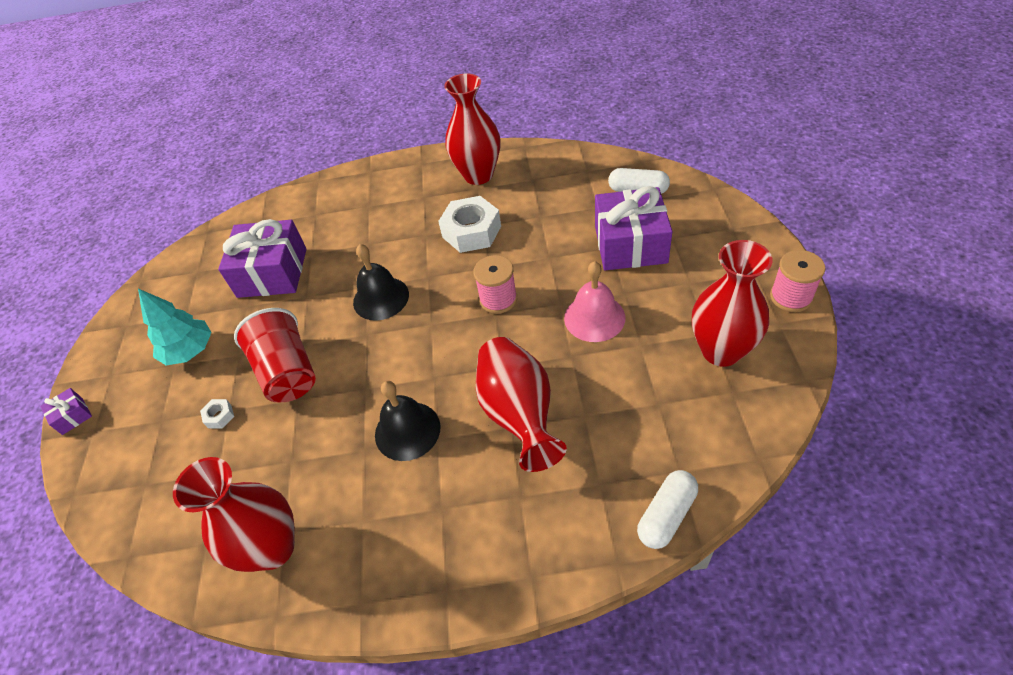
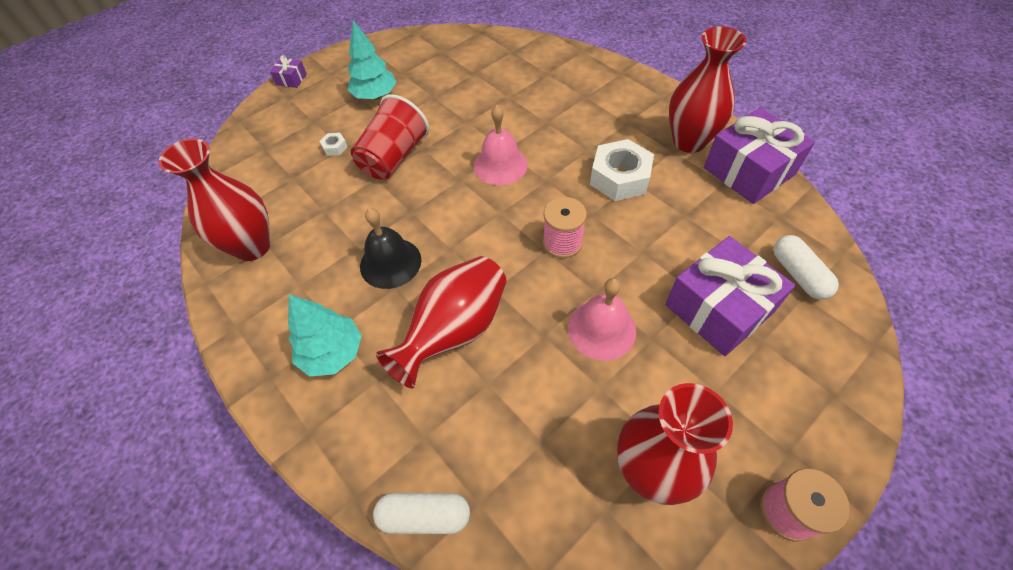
camera: 50 degrees right, 5 degrees up
purple gift [218,219,306,298] -> purple gift moved to [704,108,815,204]
black bell [353,244,409,321] -> pink bell [474,105,528,185]
none -> turquoise tree [288,294,362,377]

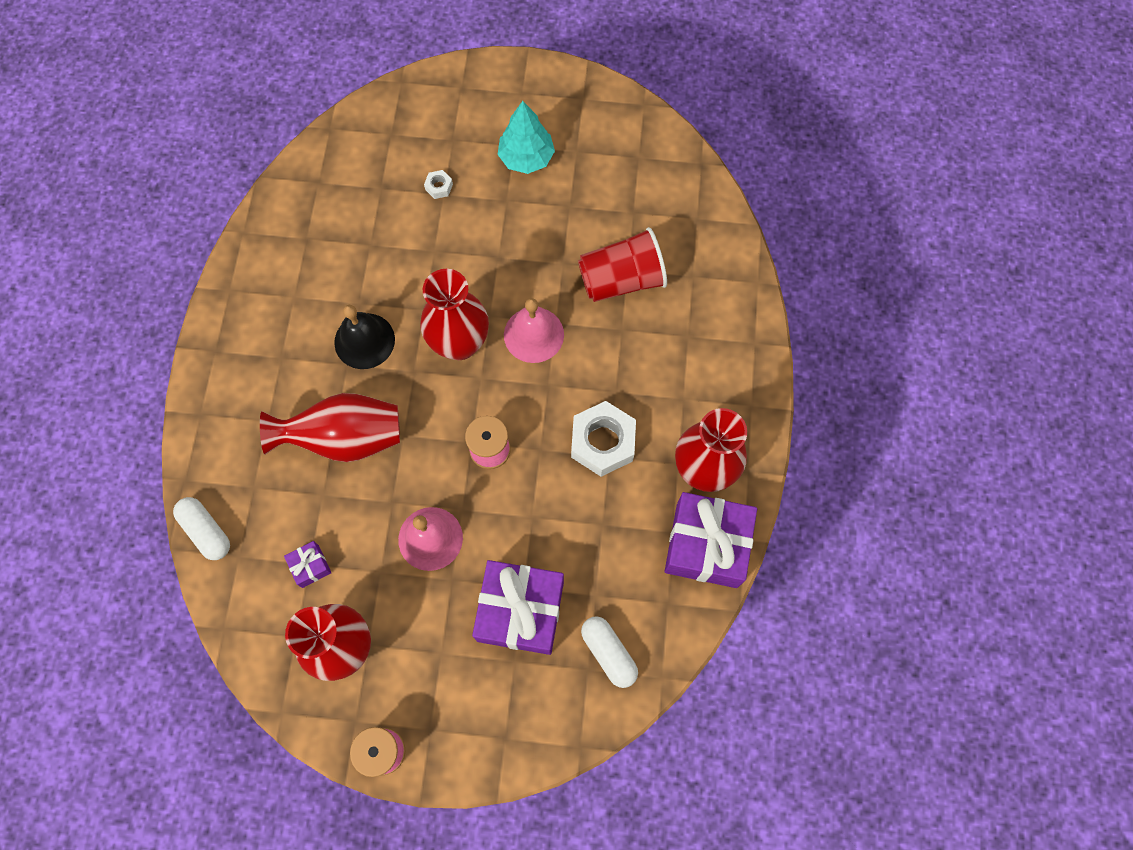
camera: 45 degrees right, 15 degrees up
red vase [159,138,270,261] -> red vase moved to [420,269,489,360]
purple gift [270,55,307,88] -> purple gift moved to [284,541,331,588]
turquoise tree [288,294,362,377] -> none
red cup [350,94,429,180] -> red cup moved to [578,227,667,302]
white capsule [774,235,839,300] -> white capsule turned 60 degrees counterclockwise [581,616,638,688]

